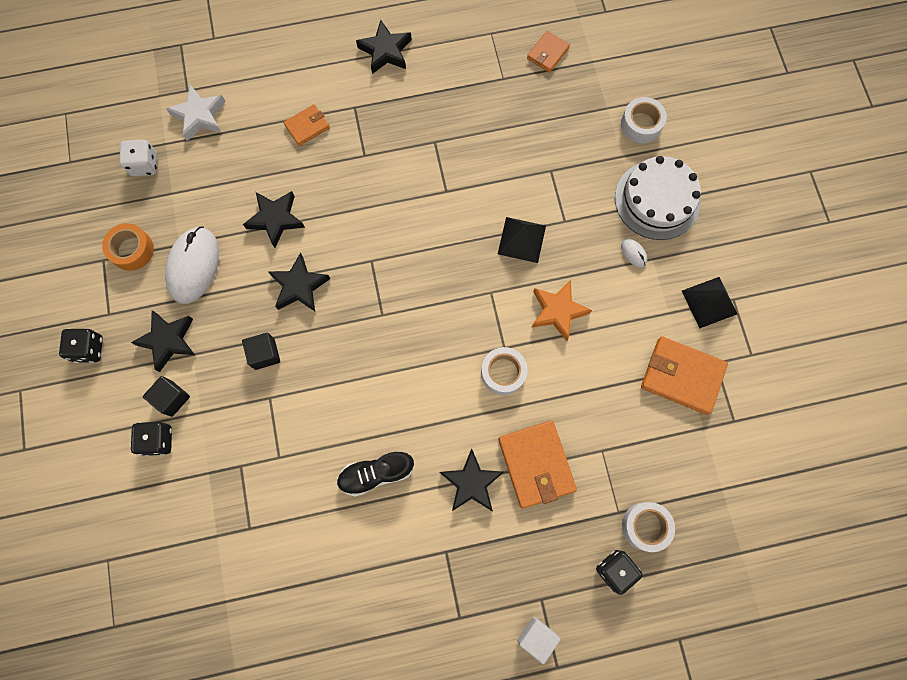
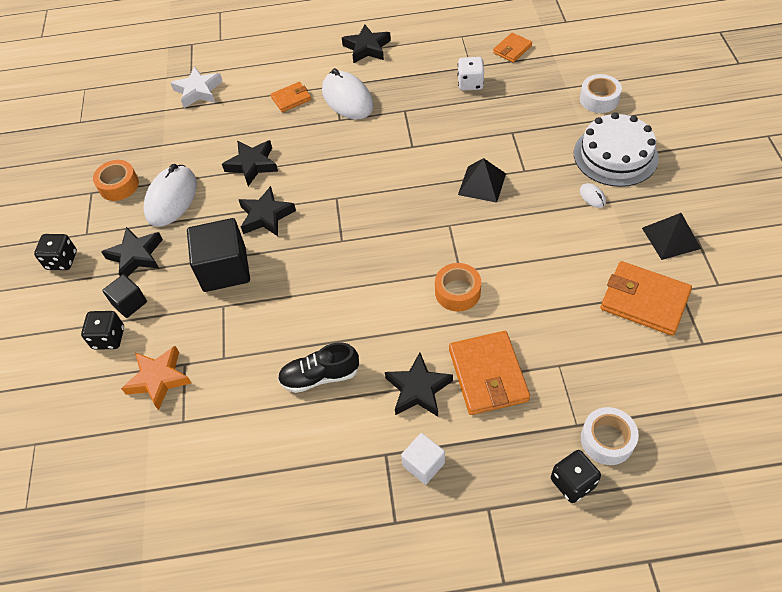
camera: 10 degrees right, 20 degrees down
white dice [120,139,157,176] -> white dice moved to [457,57,484,91]
black cube [242,333,280,370] -> black cube [187,218,250,292], size x1.83
white tape [481,347,528,395] -> orange tape [435,263,481,312]
white cube [517,617,561,664] -> white cube moved to [401,433,445,485]
orange star [531,280,592,341] -> orange star moved to [121,346,191,410]
none -> white mouse [322,68,374,120]

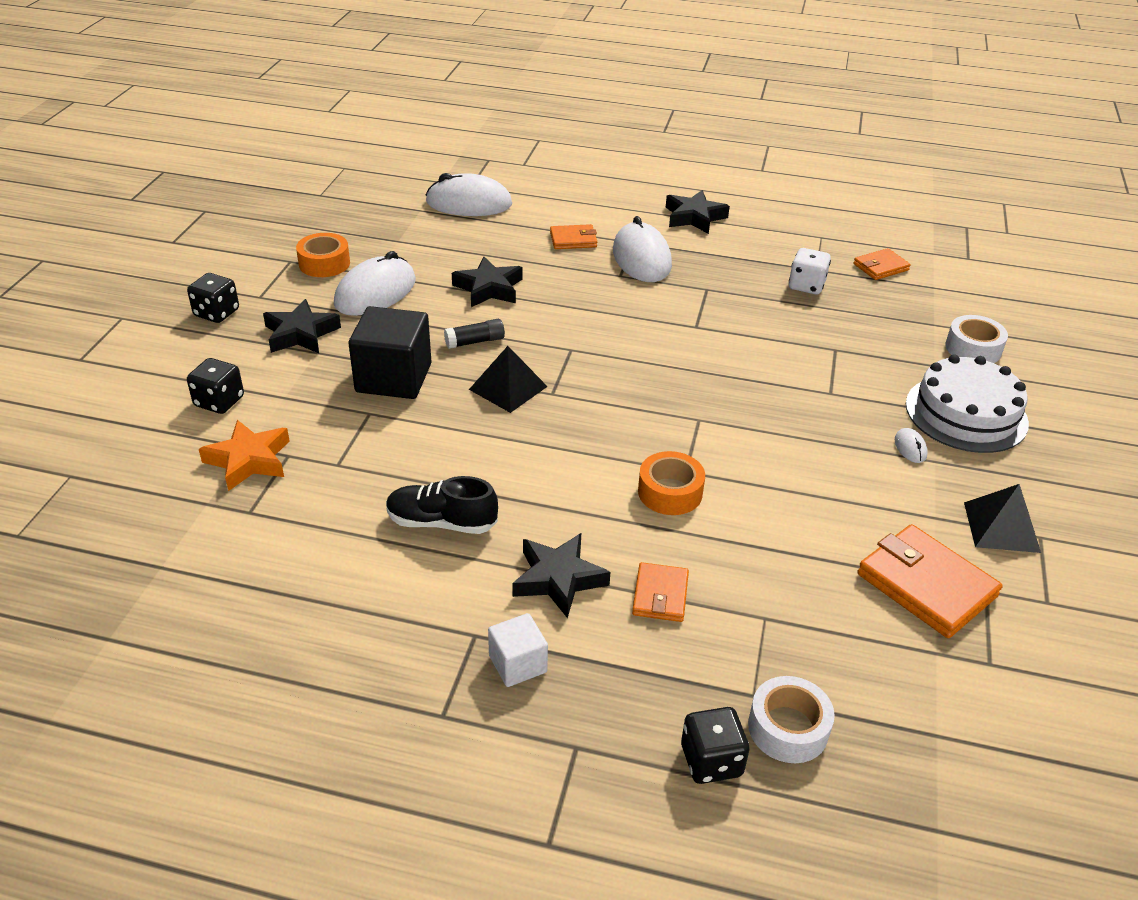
camera: 15 degrees right, 15 degrees down
black cube [102,274,147,318] -> none
white star [170,66,223,108] -> white mouse [426,173,512,216]
black star [239,186,296,236] -> black glue stick [444,319,505,349]
orange wallet [449,331,530,415] -> orange wallet [632,562,689,622], size x0.57
black pyramid [458,158,506,203] -> black pyramid moved to [469,346,548,413]

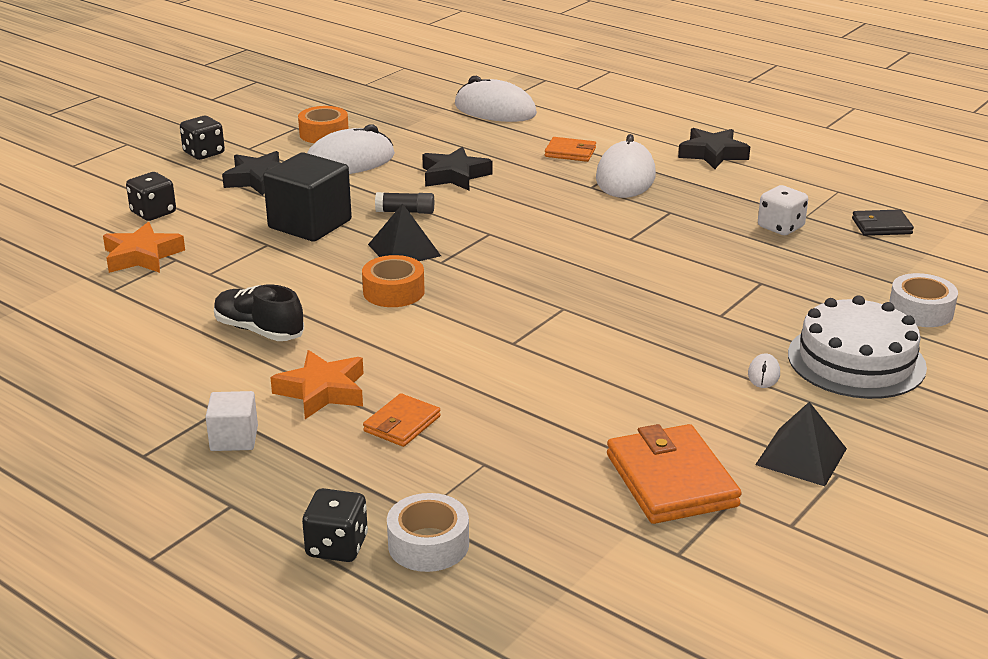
camera: 25 degrees right, 10 degrees down
black star [512,533,610,618] -> orange star [270,350,364,419]
orange tape [638,451,705,515] -> orange tape moved to [362,255,425,307]
orange wallet [853,248,911,280] -> black wallet [852,209,914,236]

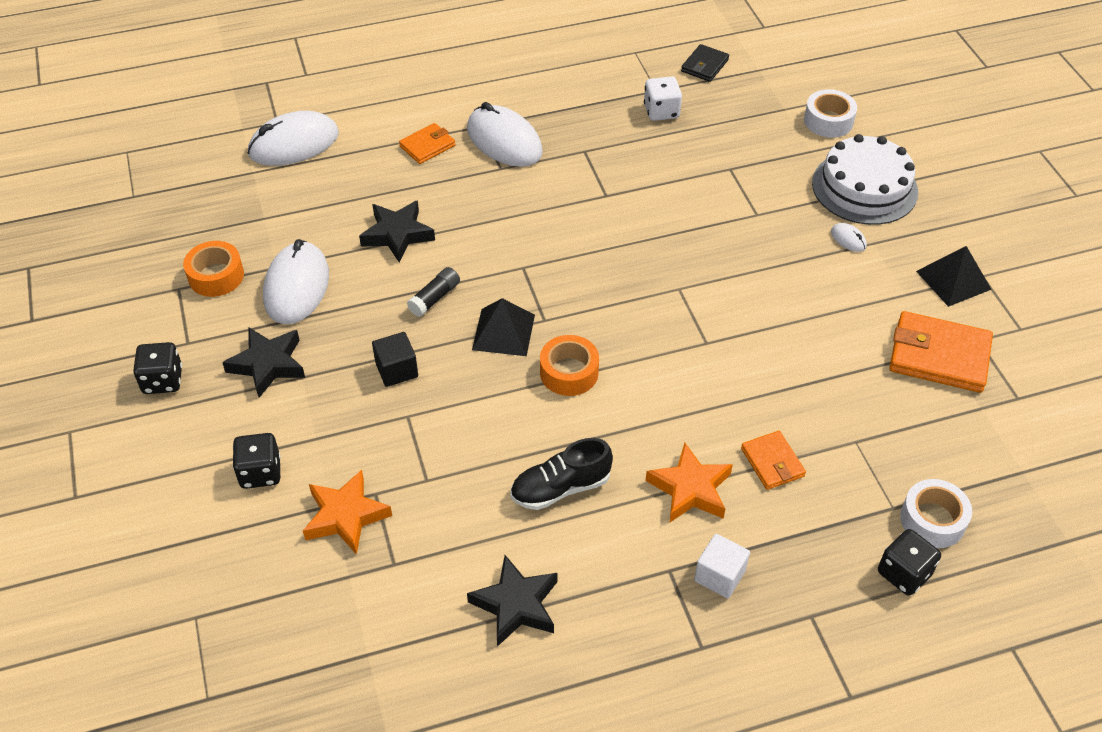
camera: 55 degrees left, 20 degrees up
black cube [263,152,352,242] -> black cube [372,332,418,387], size x0.55
black star [678,128,750,169] -> black star moved to [467,555,558,647]

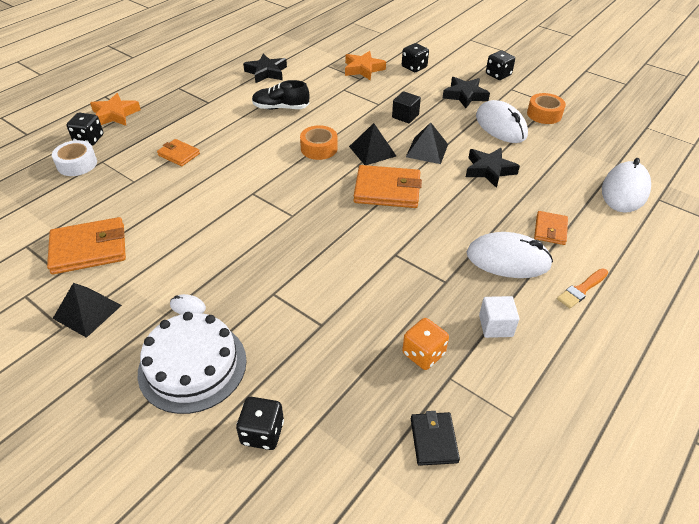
camera: 145 degrees right, 5 degrees down
black glue stick [407,267,460,317] -> black pyramid [406,122,448,164]
black shoe [510,438,613,510] -> black shoe turned 120 degrees counterclockwise [252,80,309,109]
white dice [644,76,682,121] -> orange dice [402,318,449,370]
orange star [646,443,733,523] -> orange star moved to [90,93,141,126]
white cube [694,534,750,598] -> white cube moved to [479,296,519,338]
white tape [804,89,857,138] -> black dice [236,397,284,450]
none -> orange wallet [353,165,422,208]
none -> orange brush [557,268,608,308]

